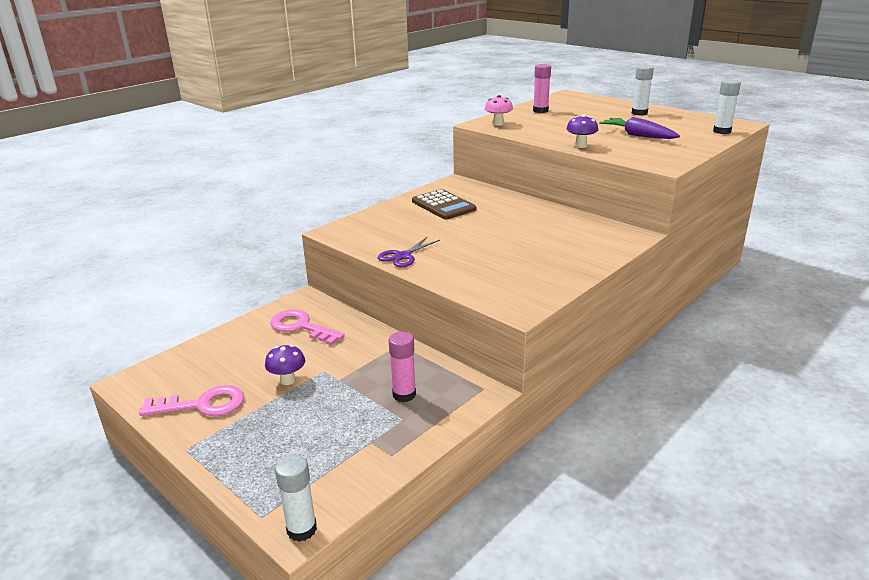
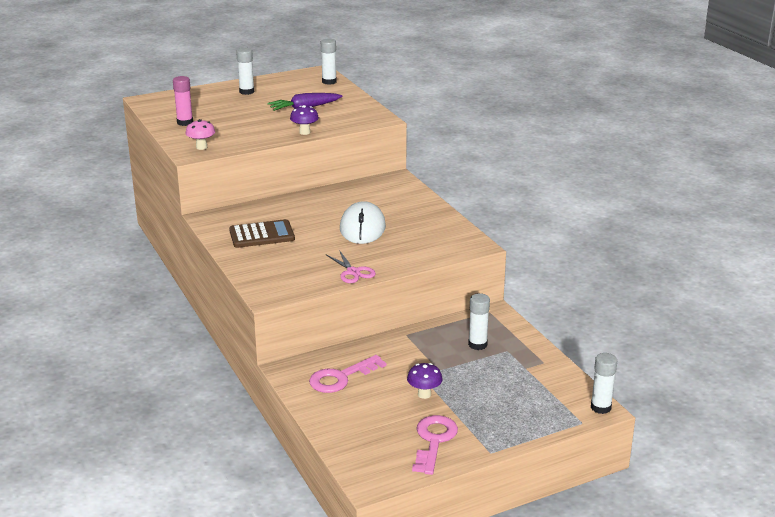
camera: 70 degrees left, 0 degrees up
purple scissors [378,237,440,267] -> pink scissors [327,250,376,283]
pink glue stick [388,332,416,402] -> white glue stick [468,293,490,350]
none -> white mouse [340,201,386,244]

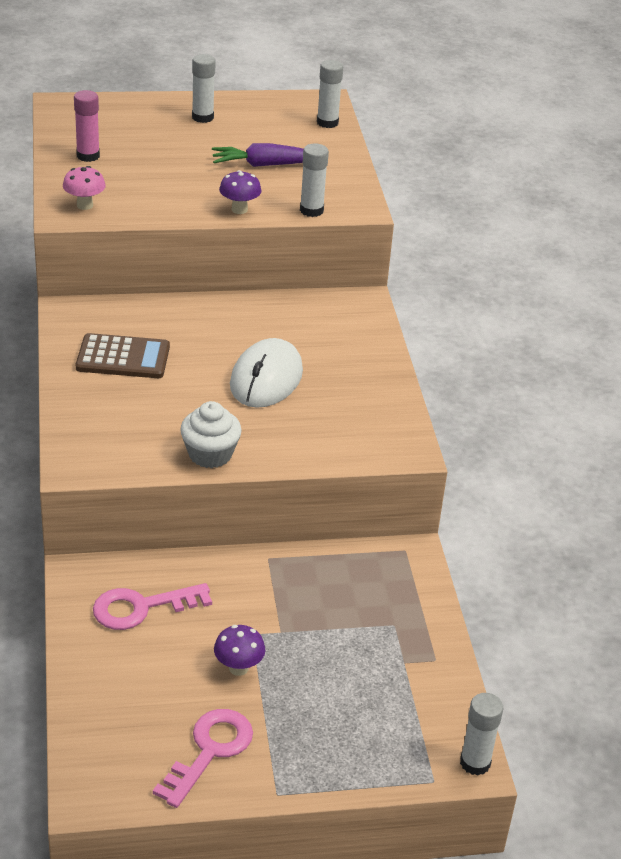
camera: 15 degrees right, 10 degrees up
pink scissors [327,250,376,283] -> white cupcake [180,401,242,468]
white glue stick [468,293,490,350] -> white glue stick moved to [300,144,329,217]

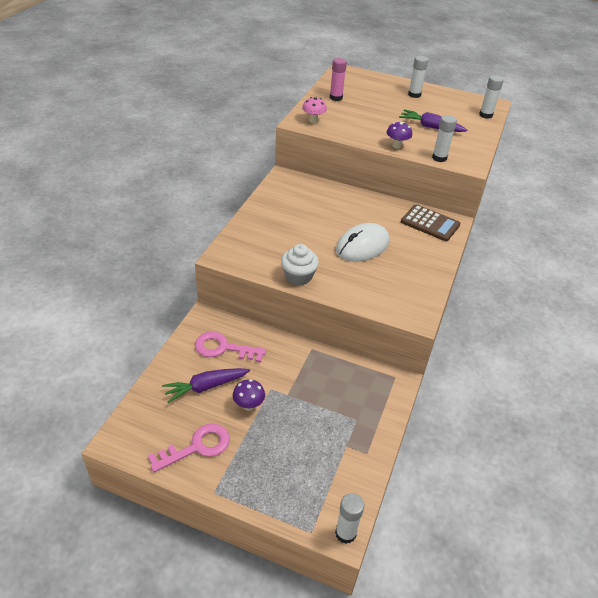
camera: 30 degrees right, 5 degrees up
brown calculator [76,333,170,378] -> brown calculator moved to [401,204,461,241]
none -> purple carrot [162,368,250,403]

